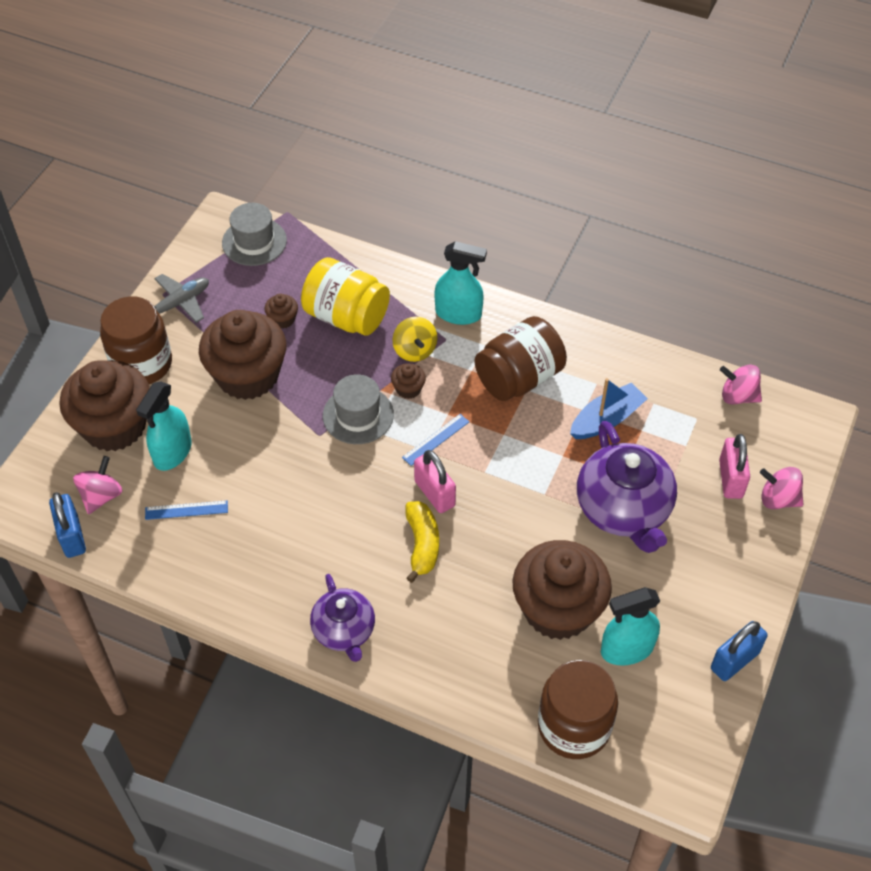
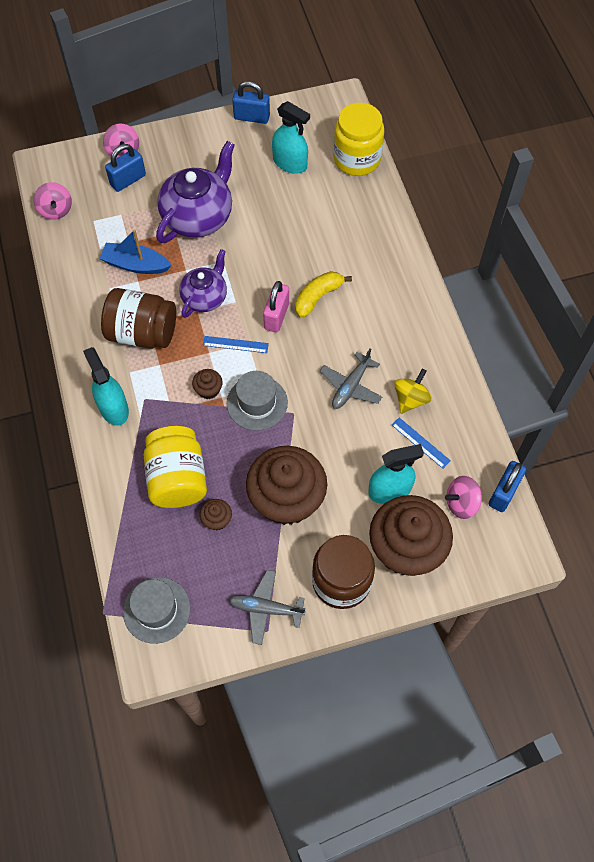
camera: 130 degrees left, 10 degrees up
purple teapot [310,574,375,662] -> purple teapot moved to [179,249,227,318]
yellow spinning top [392,317,437,362] -> yellow spinning top moved to [394,369,432,414]
brown cupcake [512,540,612,640] -> none
brown jar [538,660,618,759] -> yellow jar [333,102,384,176]
pink padlock [719,434,750,499] -> blue padlock [105,144,146,192]
none -> grey plane [320,348,382,409]

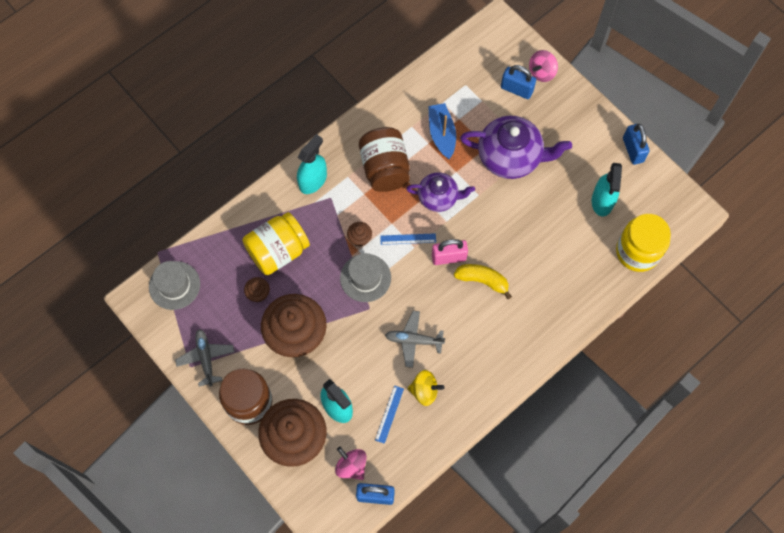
camera: 65 degrees right, 5 degrees up
pink spinning top [34,182,72,220] -> none
blue ruler [203,336,269,353] -> blue ruler turned 75 degrees counterclockwise [380,233,436,245]

